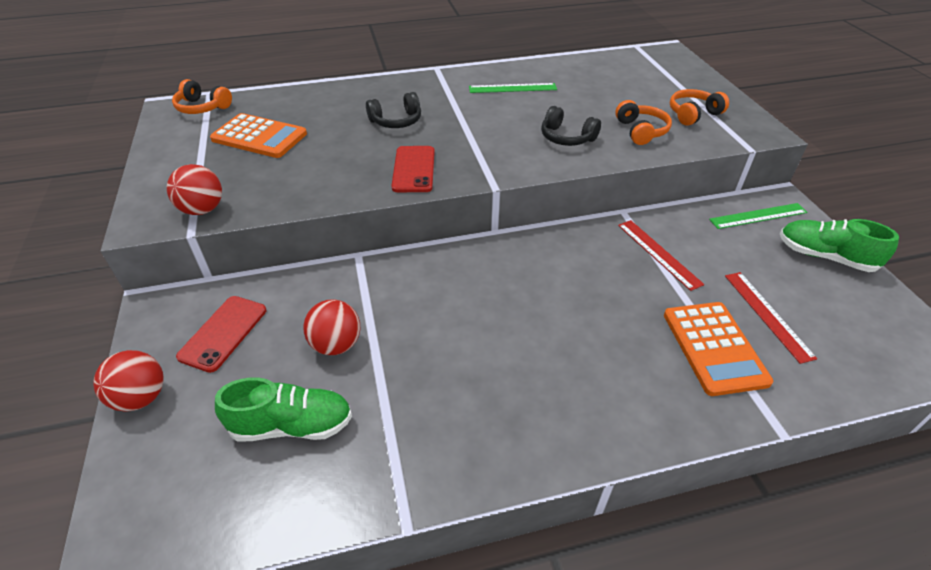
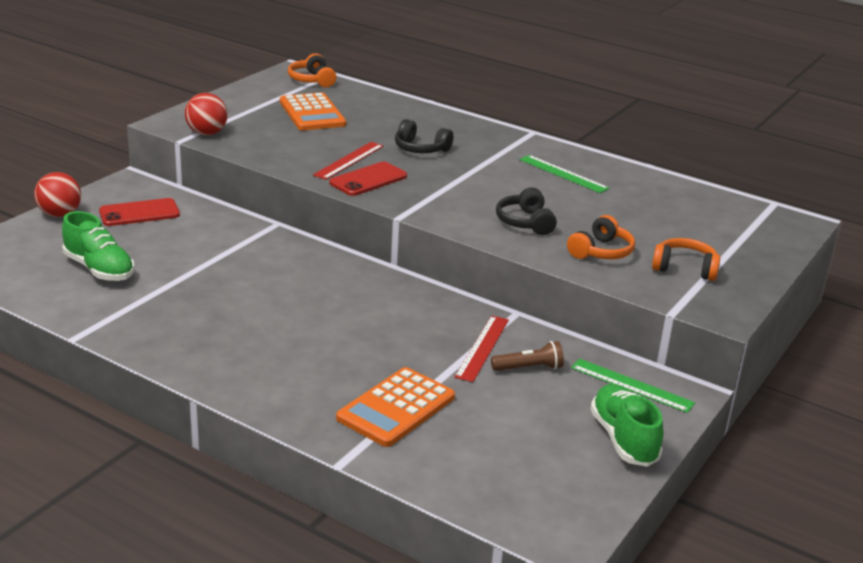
camera: 45 degrees right, 15 degrees down
red ball [303,299,360,355] -> none
red ruler [725,272,817,364] -> red ruler moved to [313,142,384,180]
none -> brown flashlight [491,341,564,371]

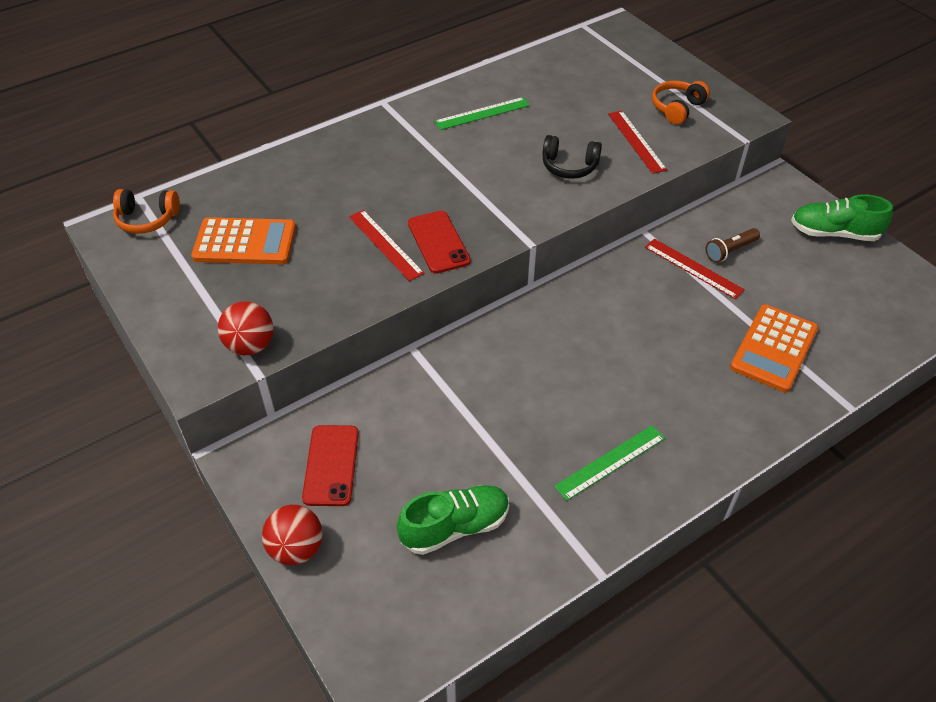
camera: 65 degrees left, 20 degrees up
orange calculator [336,367,455,447] -> orange calculator turned 60 degrees clockwise [730,304,818,392]
black headphones [395,119,453,153] -> none
brown flashlight [491,341,564,371] -> brown flashlight turned 135 degrees counterclockwise [705,228,760,263]
orange headphones [567,215,635,259] -> red ruler [608,111,667,174]
green ruler [571,359,695,413] -> green ruler moved to [554,425,665,501]

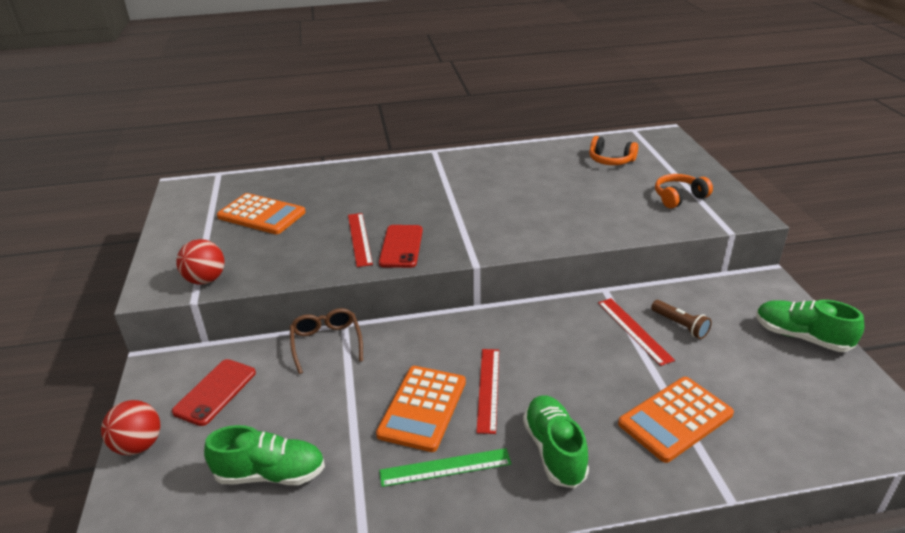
camera: 25 degrees right, 15 degrees down
orange headphones [113,189,180,234] -> orange headphones moved to [589,136,638,165]
green ruler [434,97,530,130] -> none
black headphones [542,135,602,179] -> none
red ruler [608,111,667,174] -> red ruler moved to [476,349,499,434]
brown flashlight [705,228,760,263] -> brown flashlight turned 120 degrees counterclockwise [651,300,712,339]
none -> brown glasses [290,308,363,374]
none -> orange calculator [376,366,466,452]
none -> green shoe [523,395,589,488]

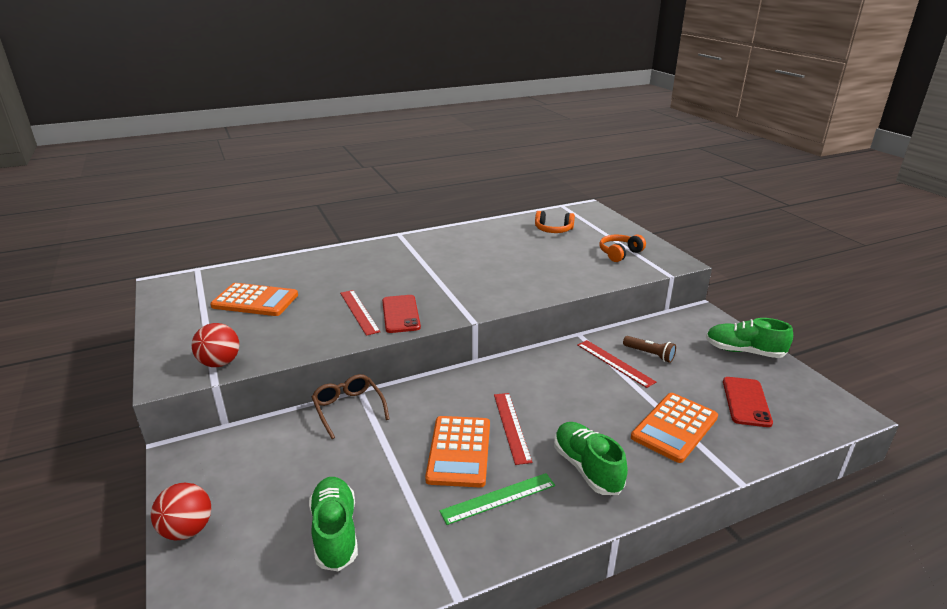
camera: 15 degrees left, 5 degrees down
red phone [172,359,256,426] -> red phone moved to [723,377,773,427]
green shoe [204,425,325,485] -> green shoe turned 90 degrees counterclockwise [309,477,358,571]

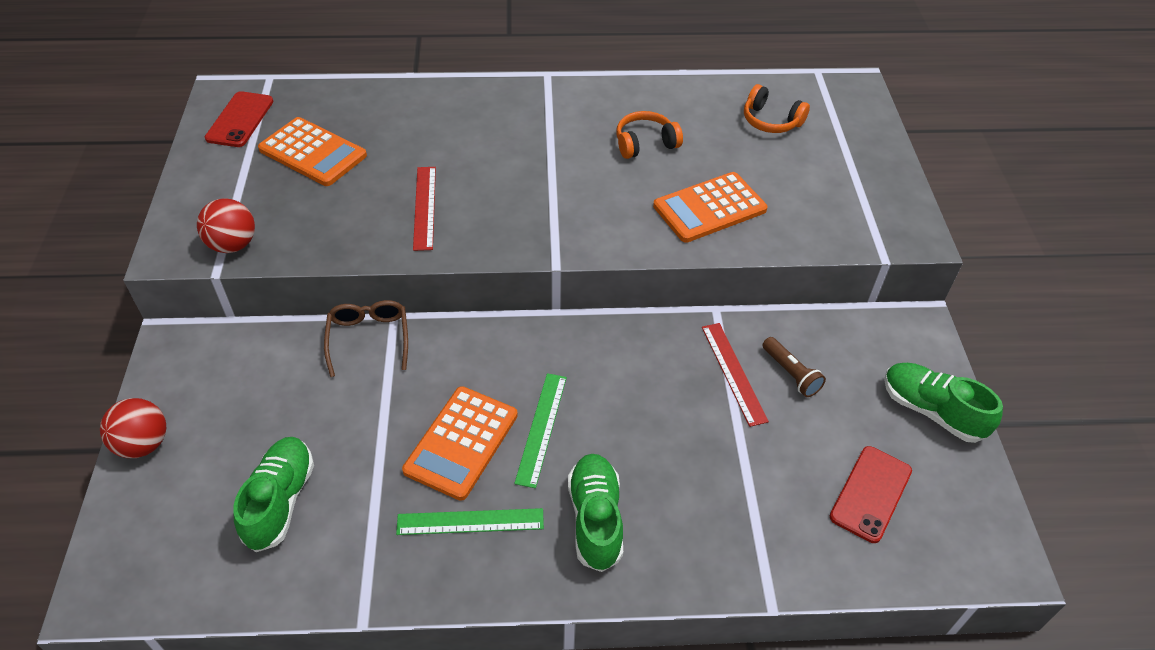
camera: 20 degrees right, 20 degrees up
red phone [382,295,421,333] -> red phone moved to [205,91,273,147]
red ruler [494,393,532,465] -> green ruler [514,373,567,488]
orange headphones [599,234,646,262] -> orange headphones moved to [616,111,683,159]
orange calculator [631,393,718,463] -> orange calculator moved to [653,172,768,243]

